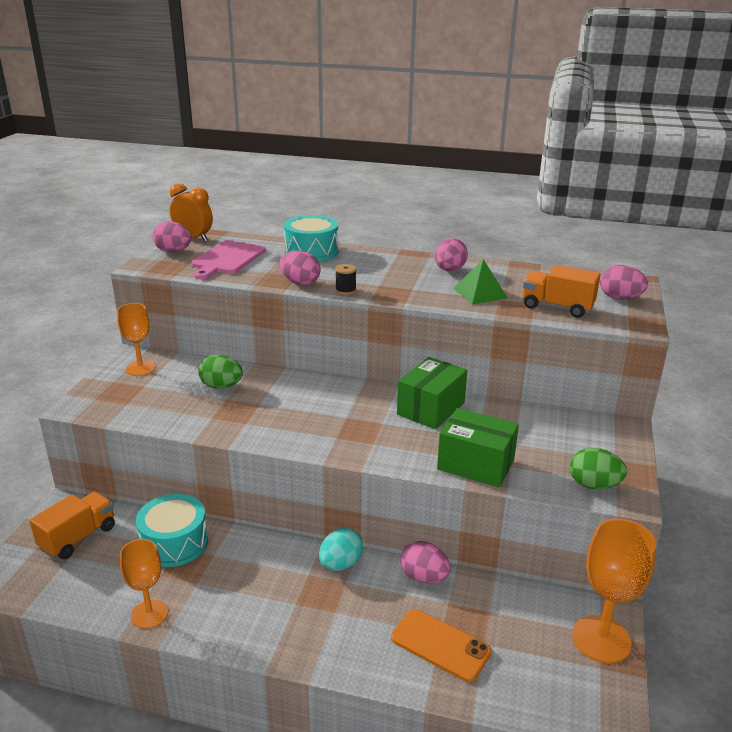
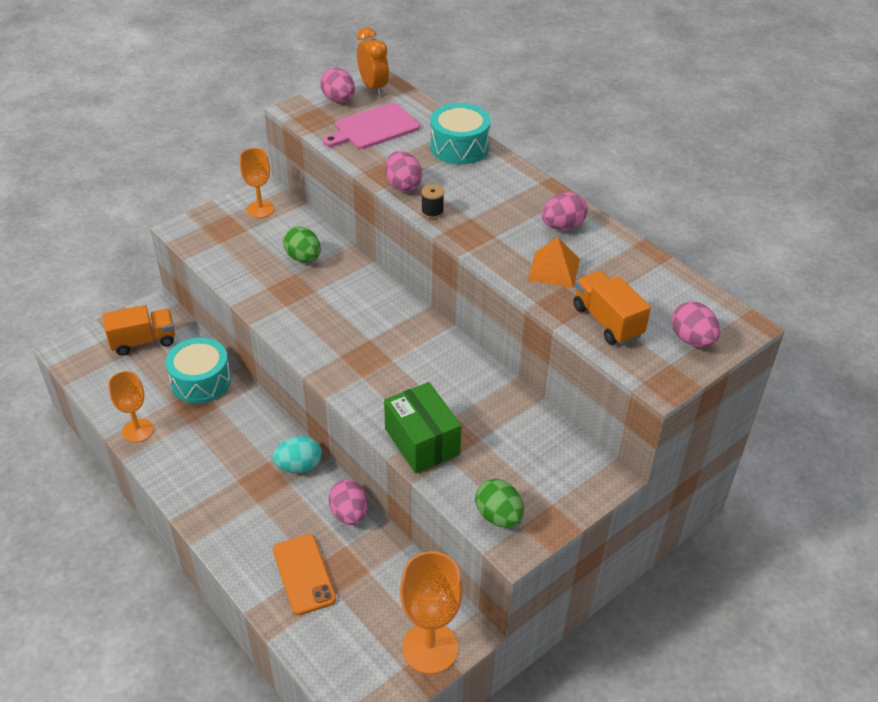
camera: 35 degrees right, 15 degrees up
green box [397,357,467,429] -> none
green pyramid [453,259,508,304] -> orange pyramid [528,237,580,288]

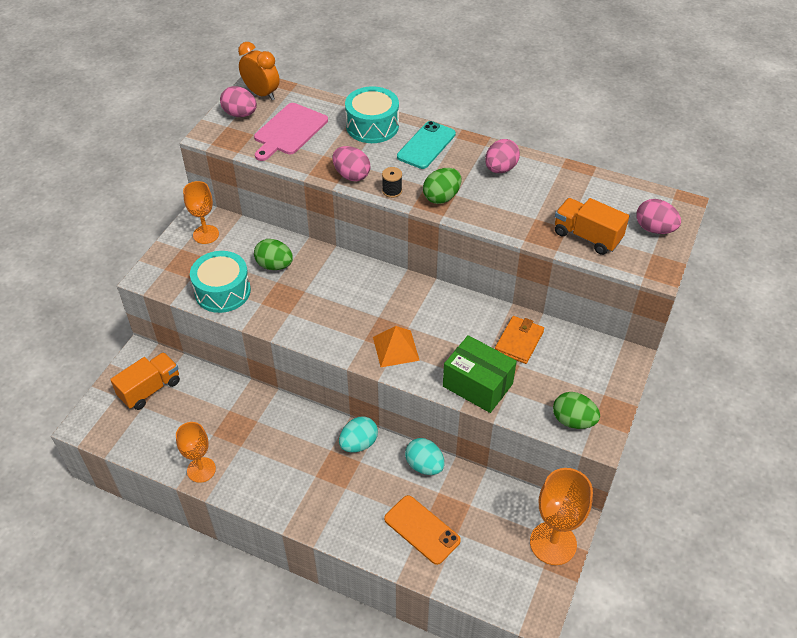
camera: 25 degrees left, 5 degrees up
turquoise drum [166,338,231,404] -> turquoise drum moved to [190,251,251,313]
pink egg [329,480,368,525] -> turquoise egg [405,438,445,475]
orange pyramid [528,237,580,288] -> orange pyramid moved to [373,326,420,367]
none -> turquoise phone [397,121,456,169]
none -> green egg [423,168,461,204]
none -> orange wallet [495,316,544,364]

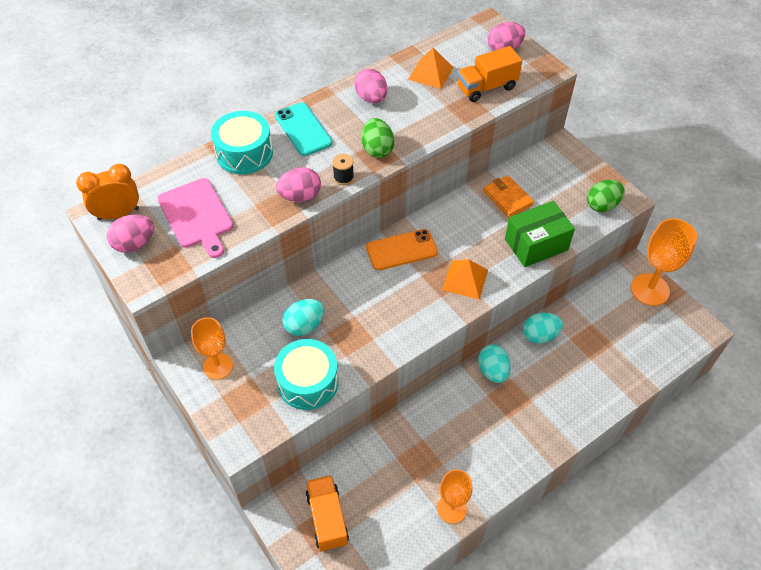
camera: 60 degrees left, 5 degrees up
green egg [254,239,293,270] -> turquoise egg [282,299,324,336]
orange phone [384,495,461,565] -> orange phone moved to [366,229,438,270]
none -> orange pyramid [408,47,454,89]

